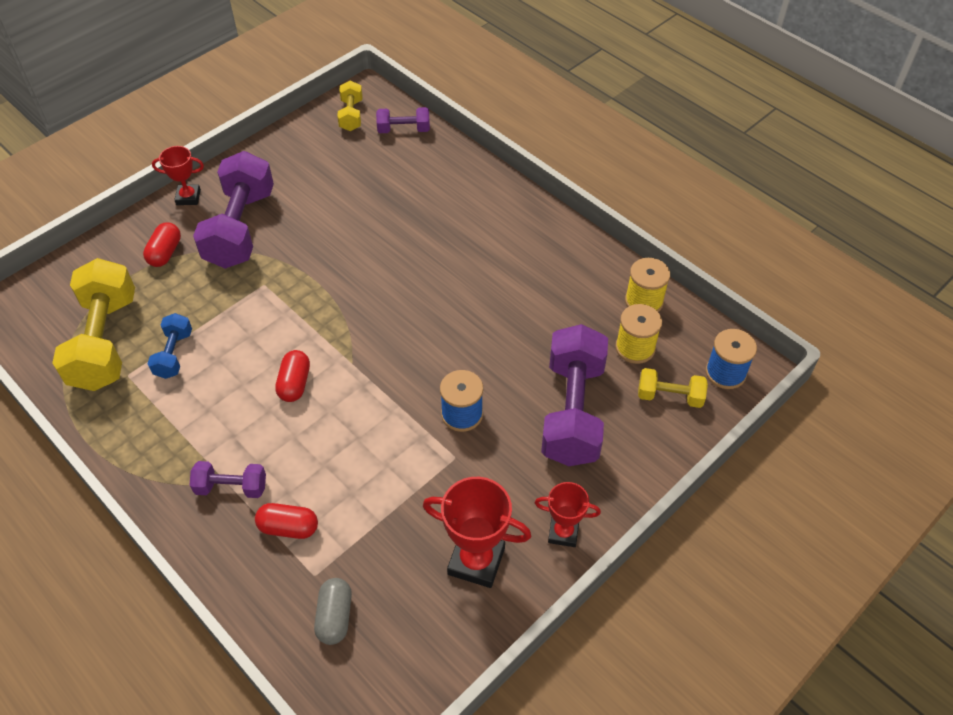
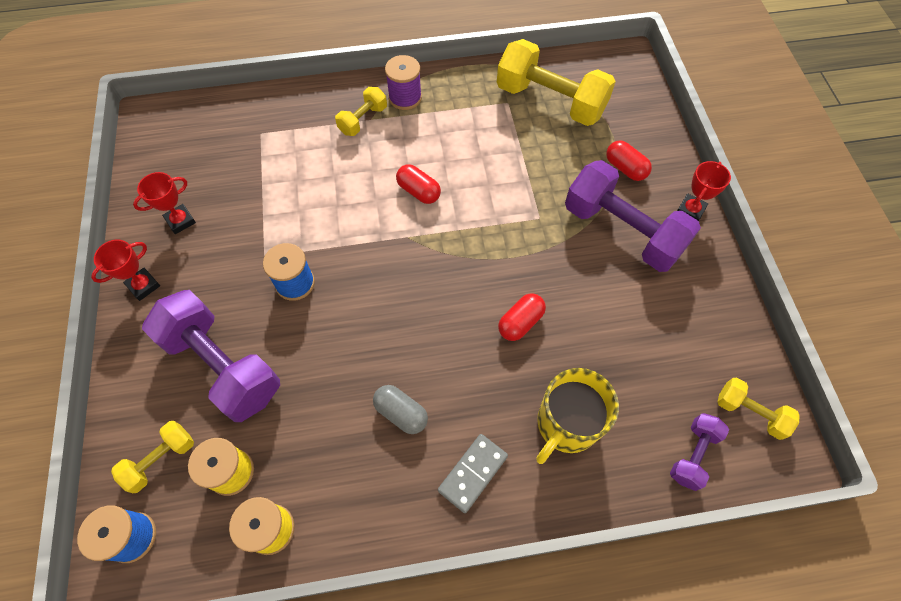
camera: 125 degrees right, 10 degrees up
blue dumbbell [147,313,192,379] -> none
purple dumbbell [190,461,266,498] -> yellow dumbbell [335,87,387,136]
red capsule [255,503,318,539] -> red capsule moved to [498,293,546,341]
grey capsule [314,578,352,645] -> grey capsule moved to [373,385,428,434]
red trophy [423,477,531,588] -> red trophy [133,172,196,234], size x0.61
none -> purple spool [385,55,422,110]
none -> grey domino [438,434,508,513]
none -> yellow mug [536,368,619,464]

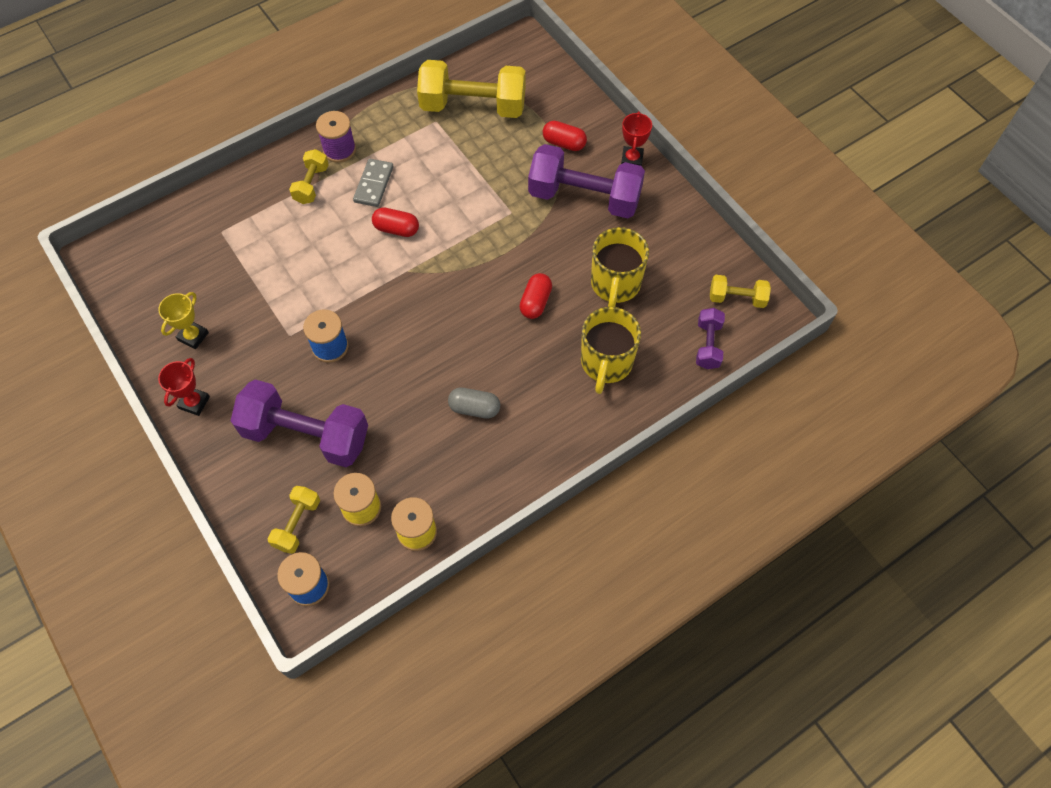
camera: 25 degrees left, 0 degrees up
red trophy [133,172,196,234] -> yellow trophy [158,292,209,349]
grey domino [438,434,508,513] -> grey domino moved to [353,159,394,207]
none -> yellow mug [591,227,649,307]

